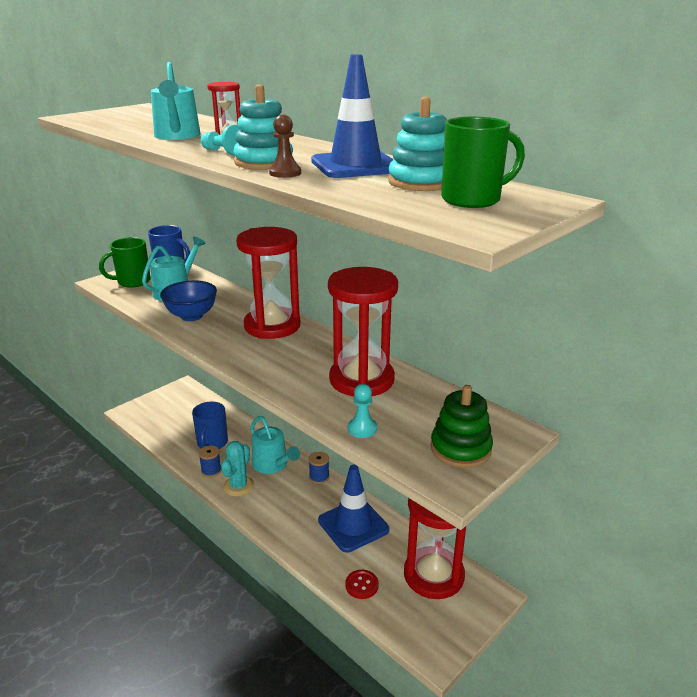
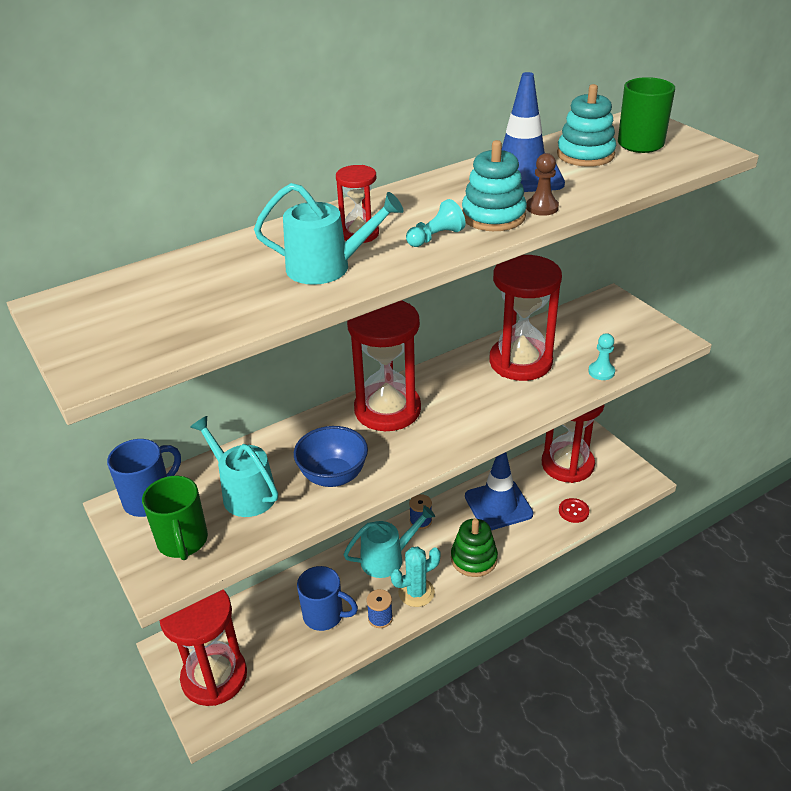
camera: 75 degrees left, 10 degrees up
turquoise cactus [221,441,254,497] -> turquoise cactus turned 60 degrees counterclockwise [391,547,441,607]
green stacking toy [431,385,493,468] -> green stacking toy moved to [451,519,498,577]
none -> red hourglass [159,590,247,706]

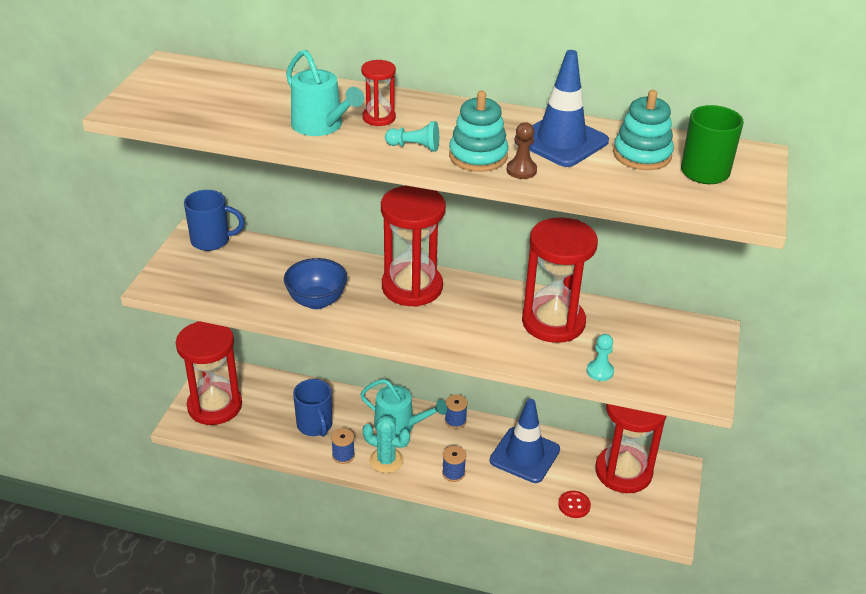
camera: 45 degrees right, 0 degrees up
green mug [142,476,208,560] -> none
turquoise watering can [190,416,278,517] -> none
green stacking toy [451,519,498,577] -> blue spool [442,446,466,482]

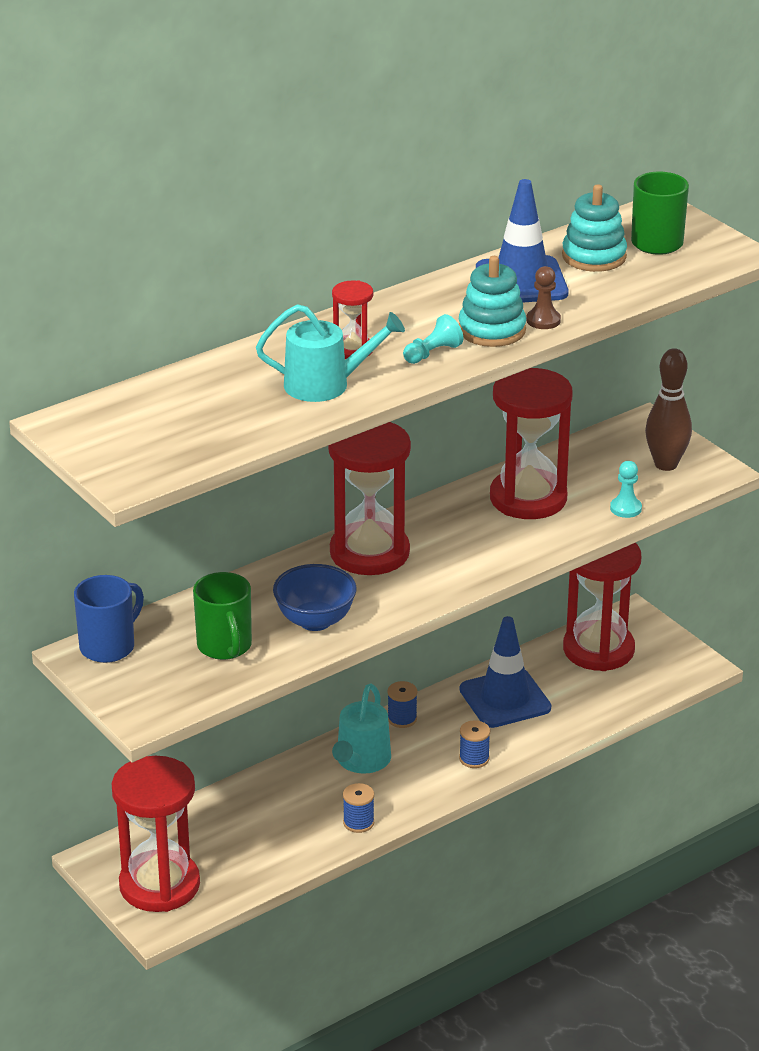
camera: 50 degrees left, 5 degrees down
blue mug [293,379,332,437] -> none
turquoise watering can [360,379,447,437] -> turquoise watering can turned 135 degrees clockwise [332,683,391,773]
turquoise cactus [363,415,410,473] -> none
red button [558,491,591,518] -> none
none -> green mug [193,572,252,660]
none -> brown bowling pin [645,348,692,471]

